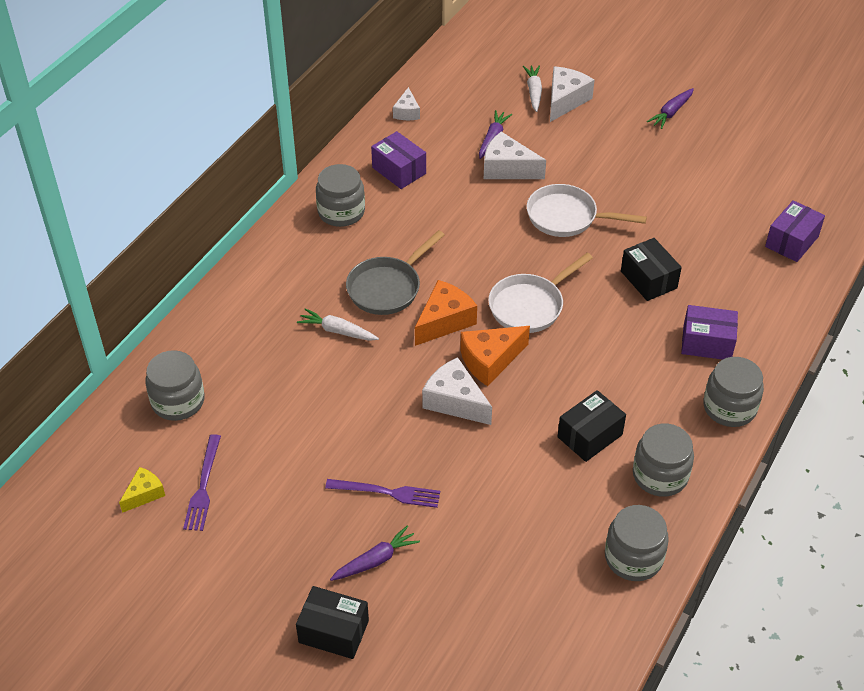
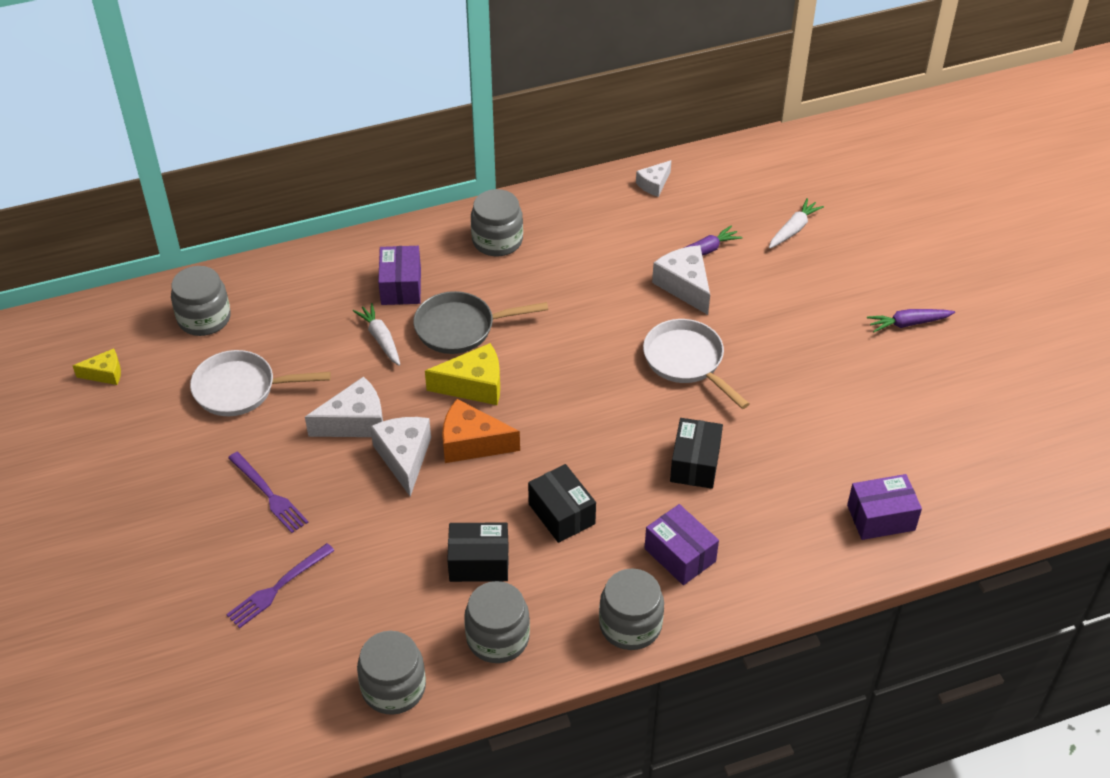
camera: 40 degrees right, 0 degrees up
purple fork [183,434,221,531] -> purple fork moved to [226,543,335,628]
black box [296,586,369,659] -> black box moved to [528,464,596,543]
purple carrot [330,525,420,581] -> none
purple box [371,131,426,189] -> purple box moved to [378,246,421,305]
orange cheese [415,280,477,346] -> yellow cheese [425,343,500,405]
white pan [488,253,593,333] -> white pan moved to [190,350,331,416]
white cheese [550,66,595,122] -> white cheese moved to [305,376,383,437]

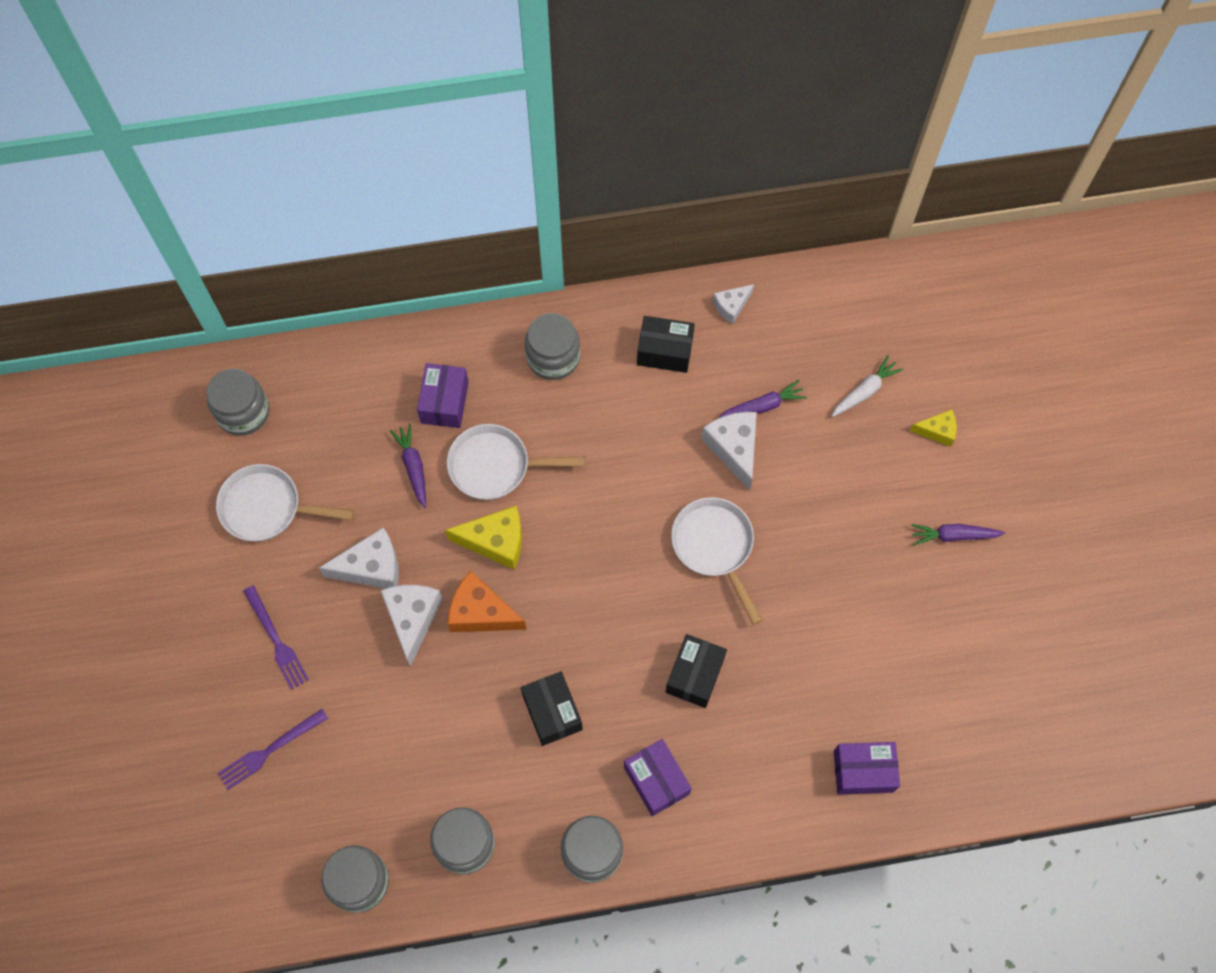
camera: 10 degrees right, 20 degrees up
yellow cheese [73,349,121,385] -> yellow cheese moved to [910,409,957,447]
white carrot [353,303,400,366] -> purple carrot [390,424,426,508]
grey pan [413,291,548,354] -> white pan [447,424,585,500]
black box [447,522,509,582] -> black box moved to [637,316,695,373]

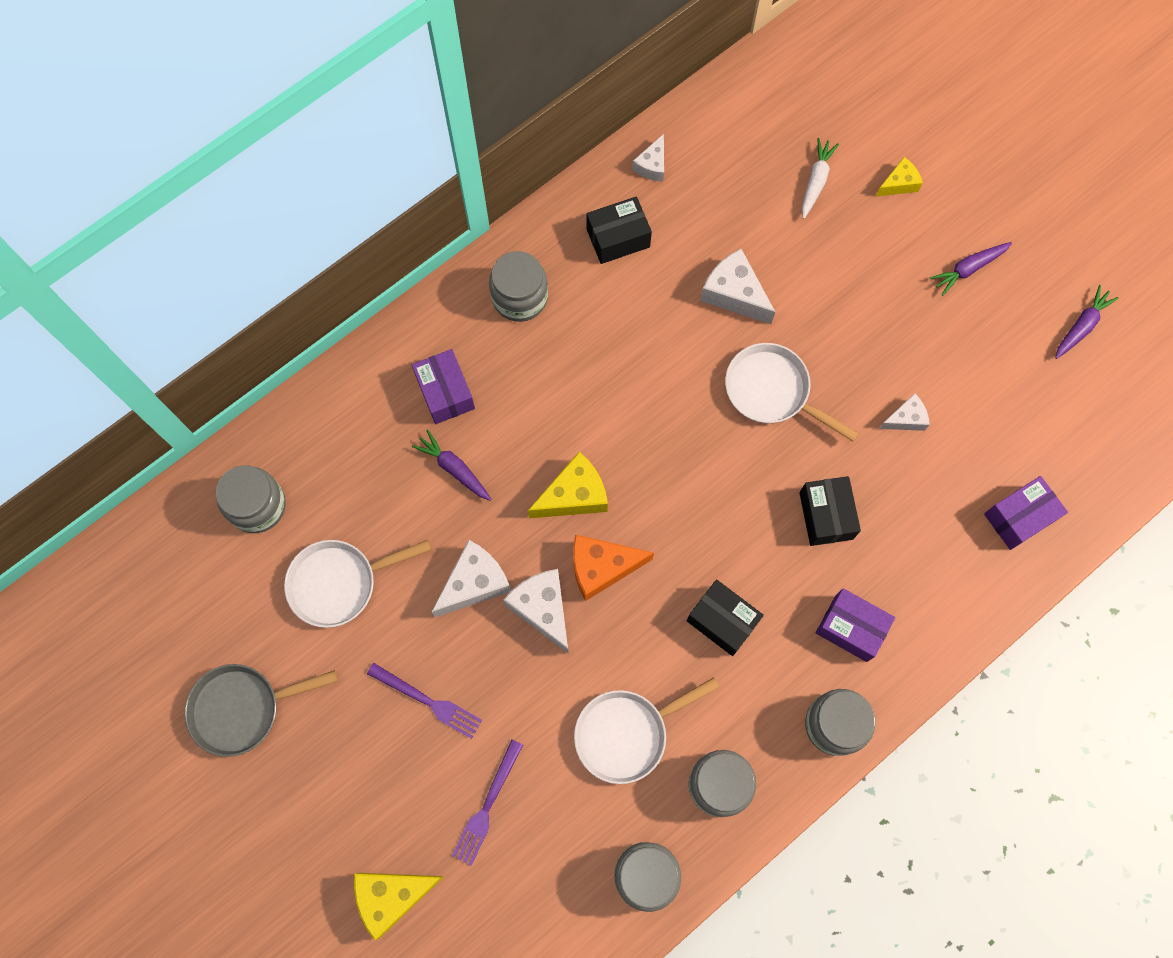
camera: 30 degrees left, 5 degrees up
white pan [447,424,585,500] -> white pan moved to [574,677,720,784]
purple carrot [719,380,807,417] -> purple carrot moved to [1055,285,1119,359]
none -> grey pan [184,664,338,757]
none -> yellow cheese [354,873,445,940]
none -> white cheese [879,393,930,431]

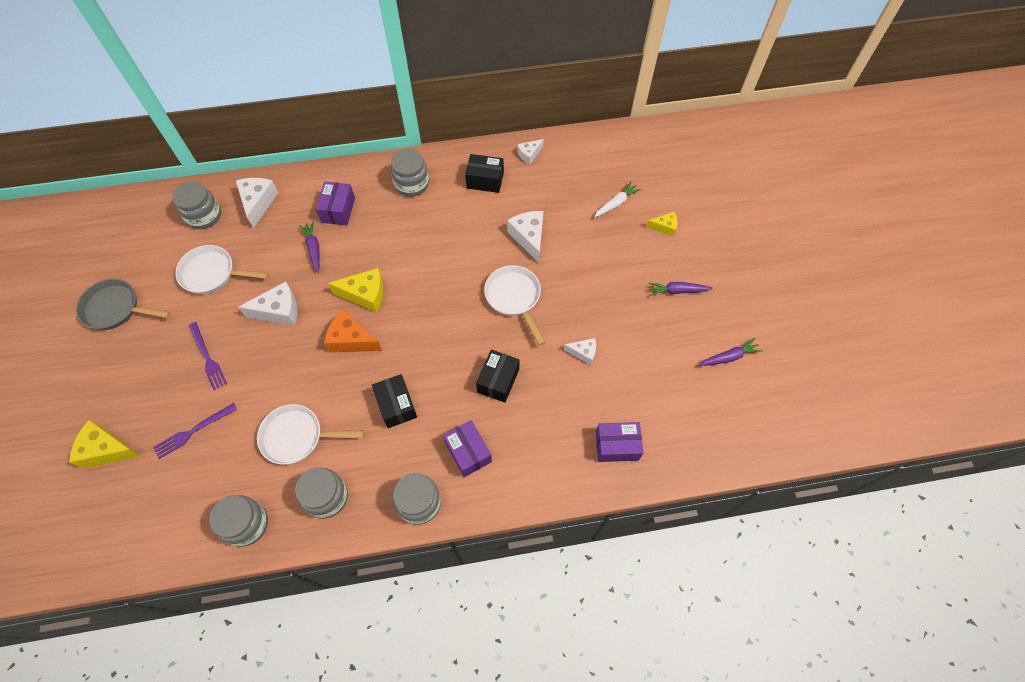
camera: 30 degrees right, 10 degrees down
white cheese [503,569,569,654] -> white cheese moved to [236,178,279,228]

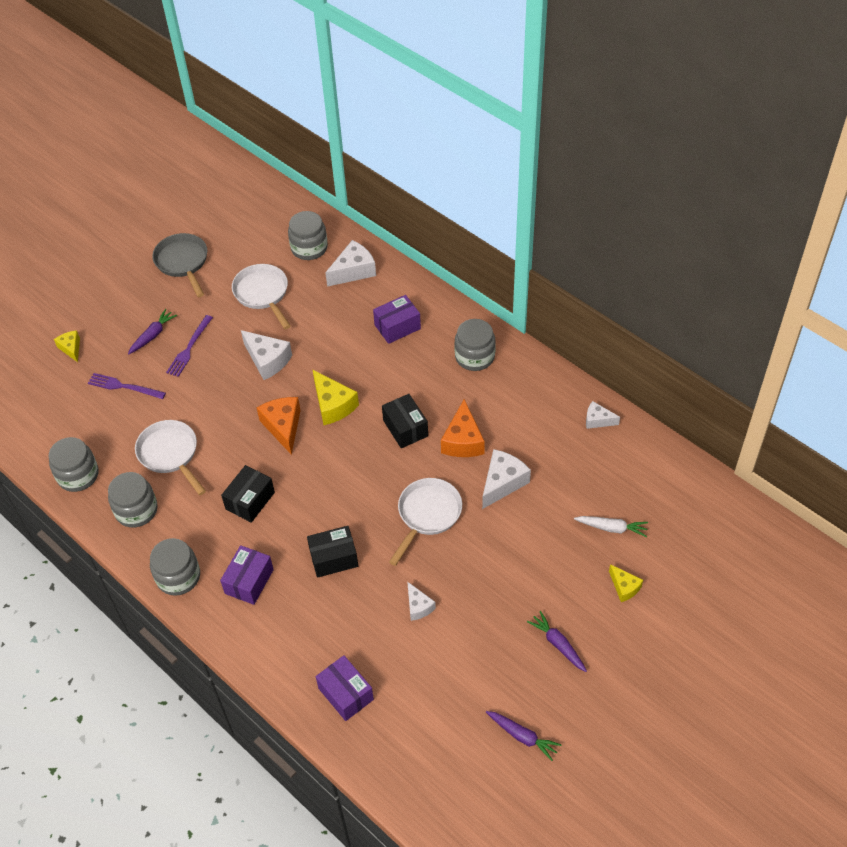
camera: 55 degrees right, 10 degrees down
yellow cheese [69,420,141,469] -> yellow cheese [54,330,80,362], size x0.60
purple carrot [299,221,320,273] -> purple carrot moved to [128,309,177,355]
black box [465,154,504,193] -> black box moved to [382,394,428,448]
none -> orange cheese [441,399,485,457]

